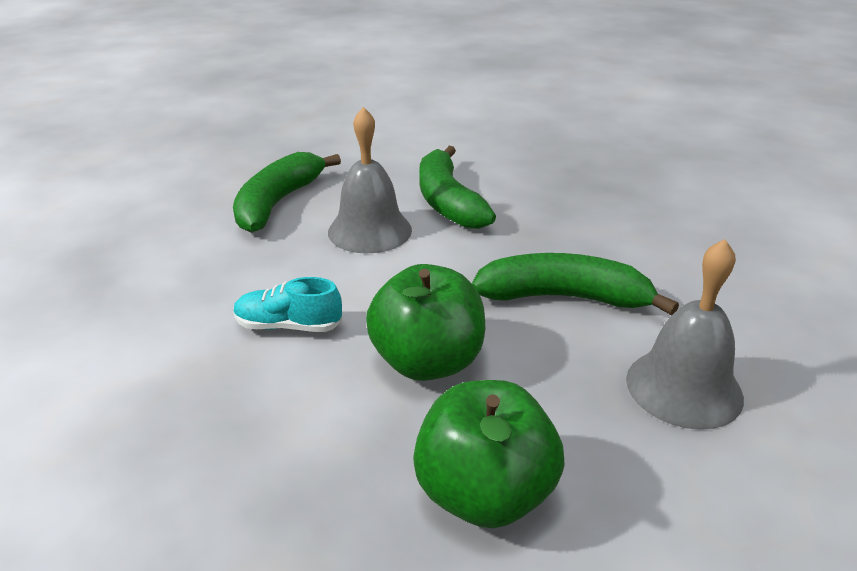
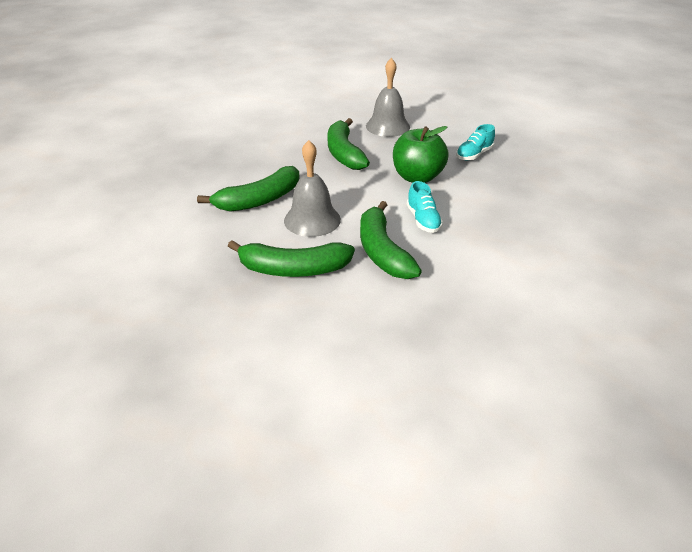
camera: 110 degrees left, 5 degrees up
green apple [413,380,565,528] -> turquoise shoe [456,124,495,160]
none -> green banana [360,201,422,279]

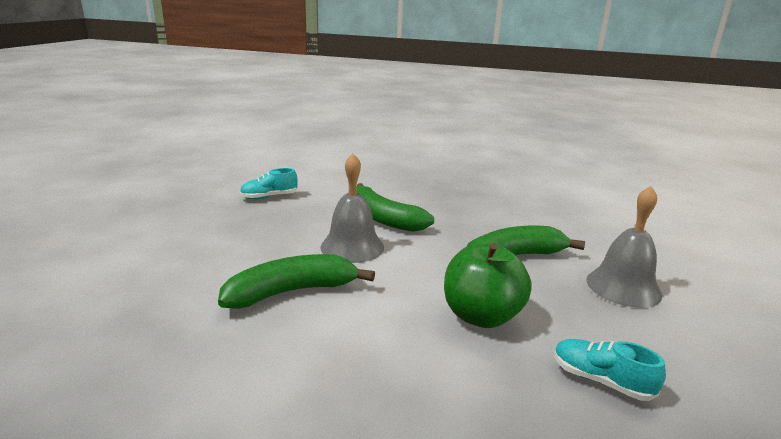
camera: 80 degrees right, 15 degrees down
green banana [228,240,355,277] -> none
turquoise shoe [407,181,443,233] -> turquoise shoe moved to [240,168,298,199]

